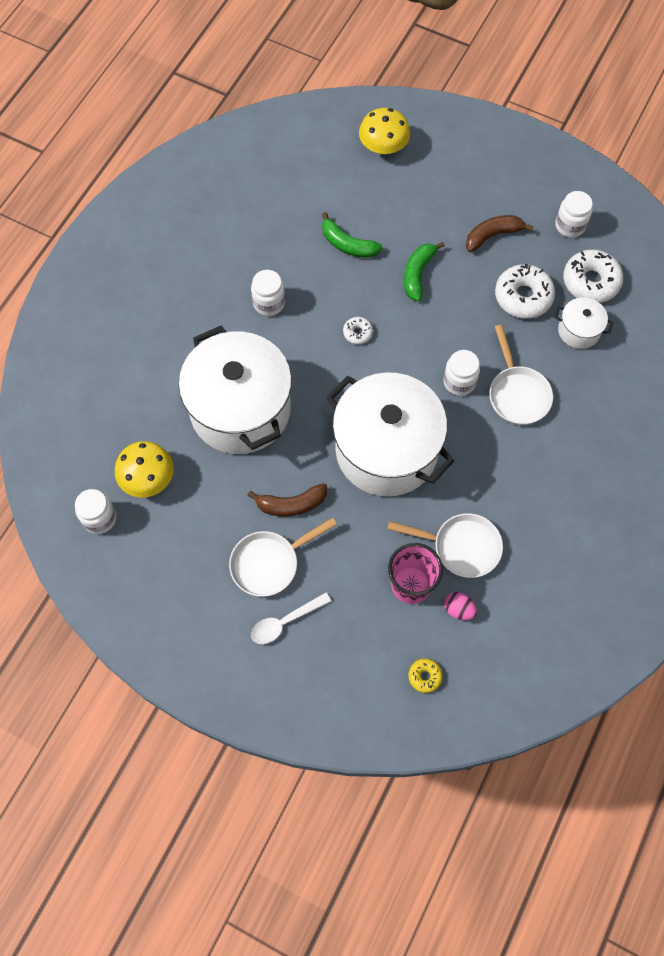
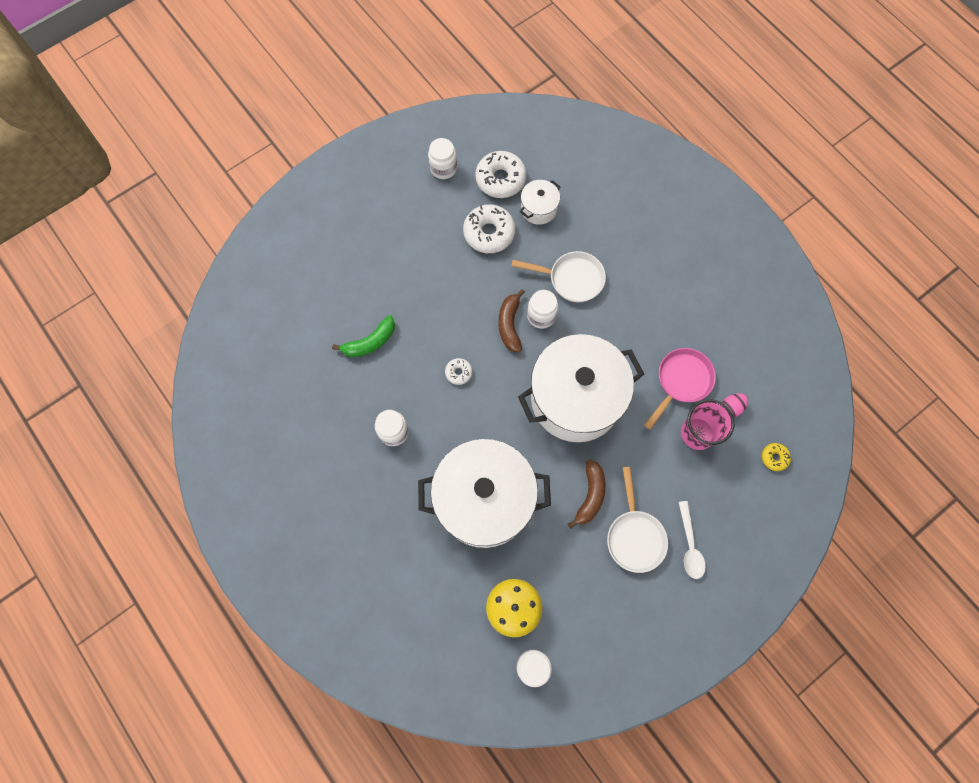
camera: 65 degrees left, 5 degrees up
yellow mushroom [359,108,410,154] -> none
white pan [387,513,503,578] -> pink pan [644,348,716,430]
green banana [404,242,445,301] -> none
brown banana [466,215,534,252] -> brown banana moved to [498,289,525,352]

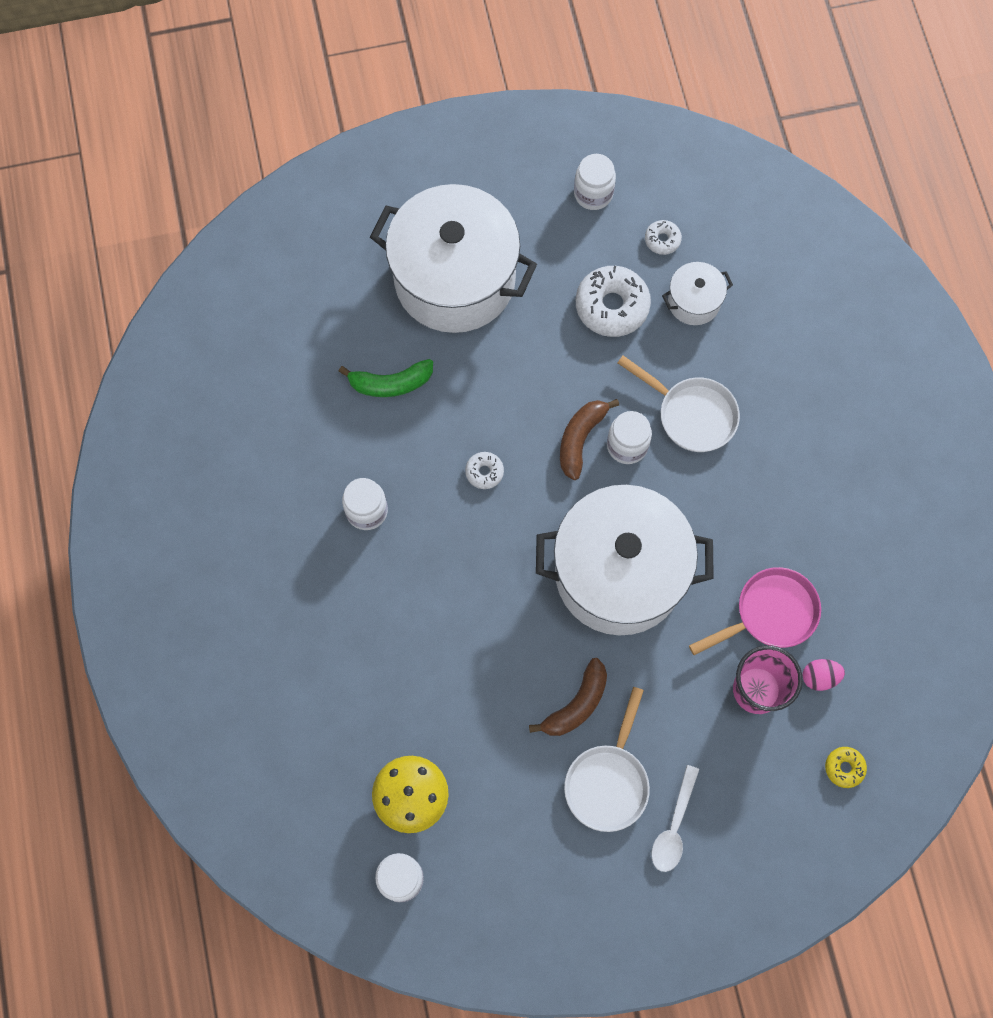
camera: 25 degrees right, 0 degrees up
white pot [418,439,551,548] -> white pot moved to [370,184,537,333]
white donut [475,151,526,198] -> white donut [645,220,682,255], size x0.50

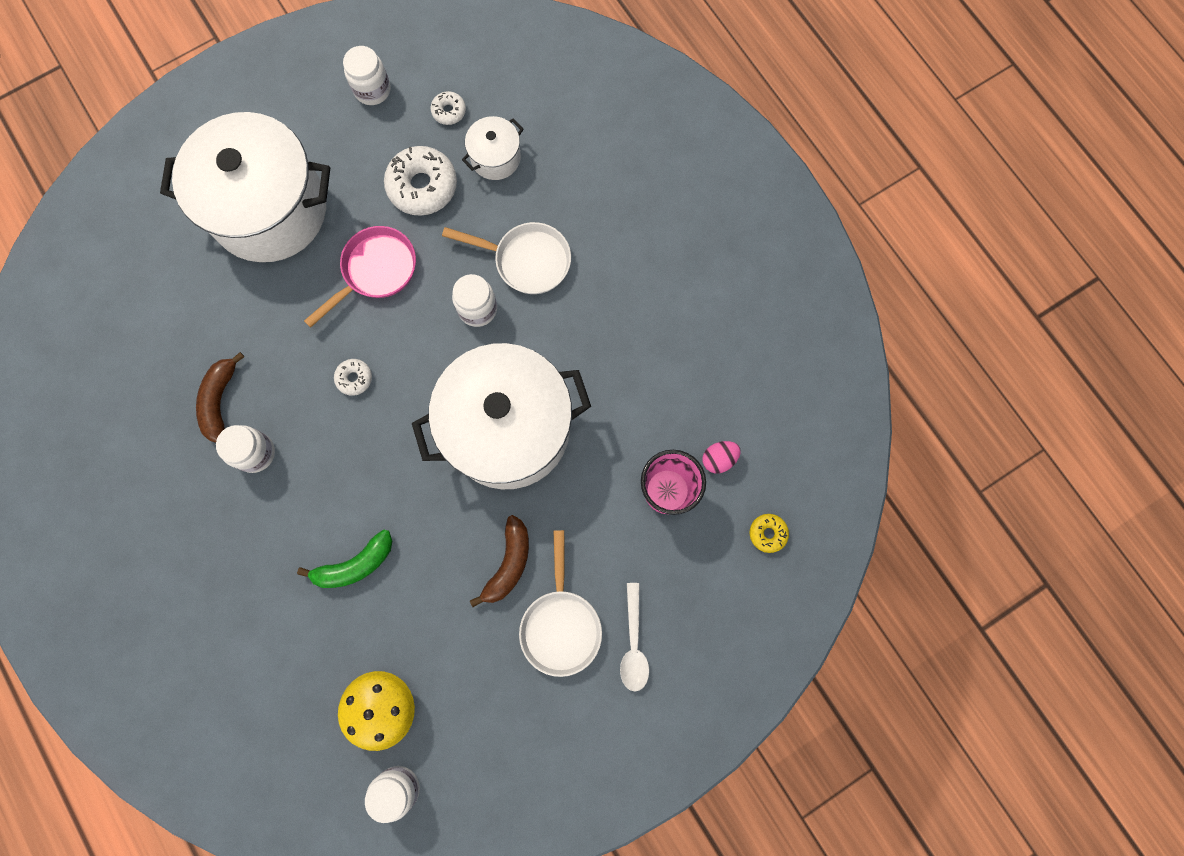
camera: 20 degrees left, 5 degrees up
green banana [338,359,433,397] -> green banana moved to [297,529,392,588]
brown banana [560,399,619,480] -> brown banana moved to [196,352,245,443]
pink pan [689,567,821,655] -> pink pan moved to [304,226,416,328]

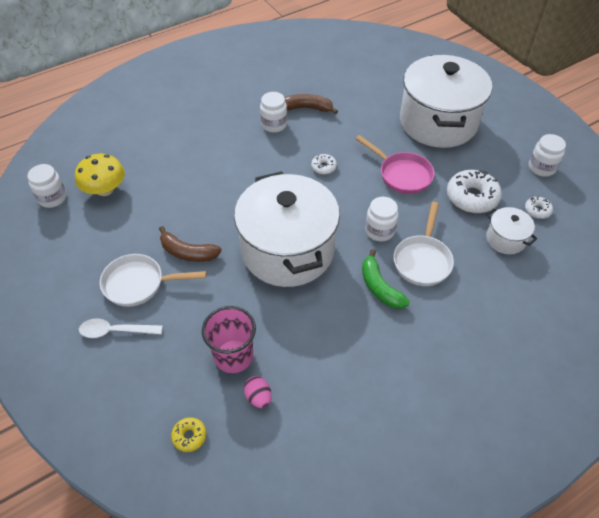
camera: 90 degrees right, 25 degrees down
green banana [297,529,392,588] -> green banana moved to [362,249,410,309]

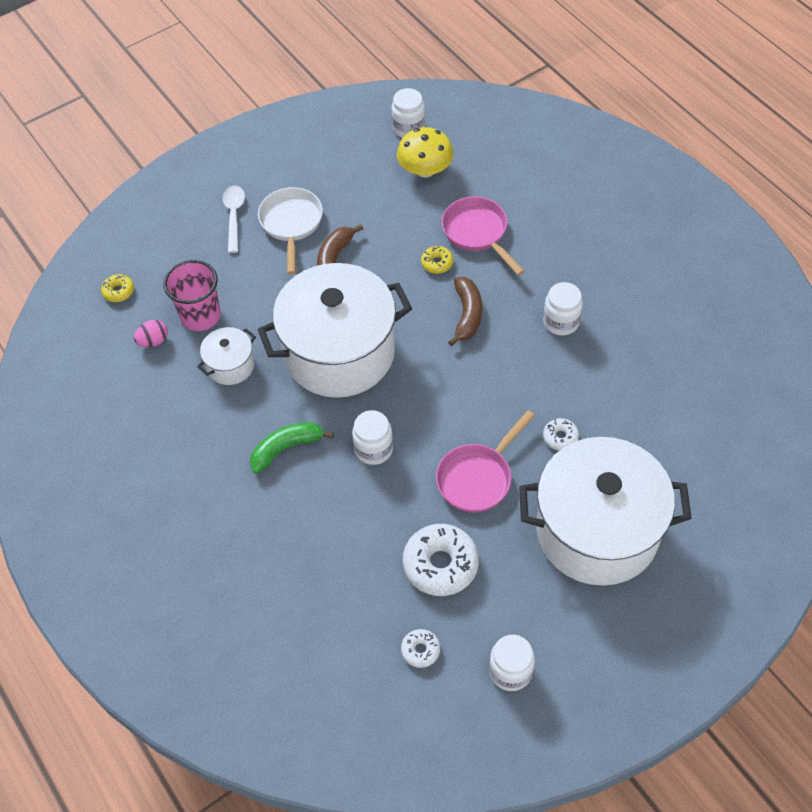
camera: 90 degrees right, 5 degrees up
brown banana [285,94,338,114] -> brown banana moved to [448,277,482,346]
white donut [311,154,337,174] -> white donut moved to [543,418,579,451]
white pan [393,202,454,286] -> none
white pot [486,207,537,254] -> white pot moved to [197,327,256,385]
none -> yellow donut [421,246,453,274]
none -> pink pan [442,196,525,275]

